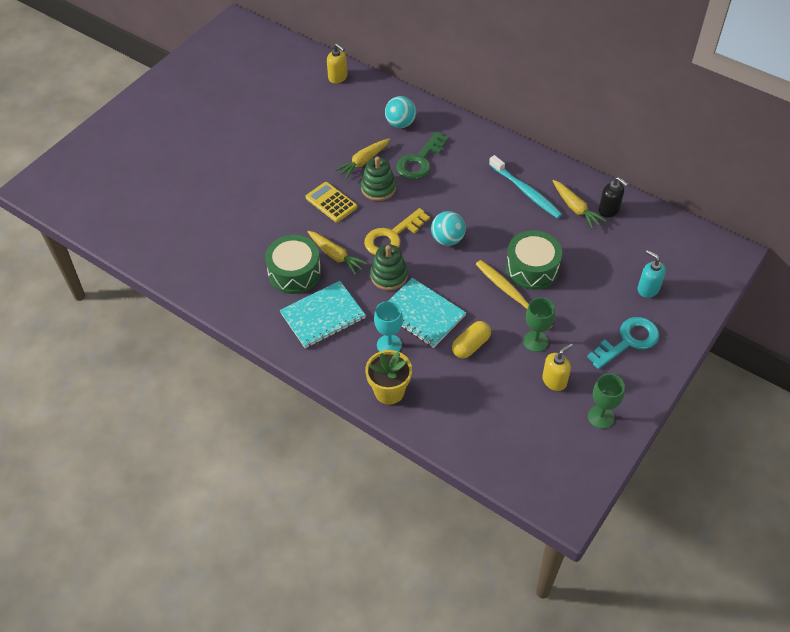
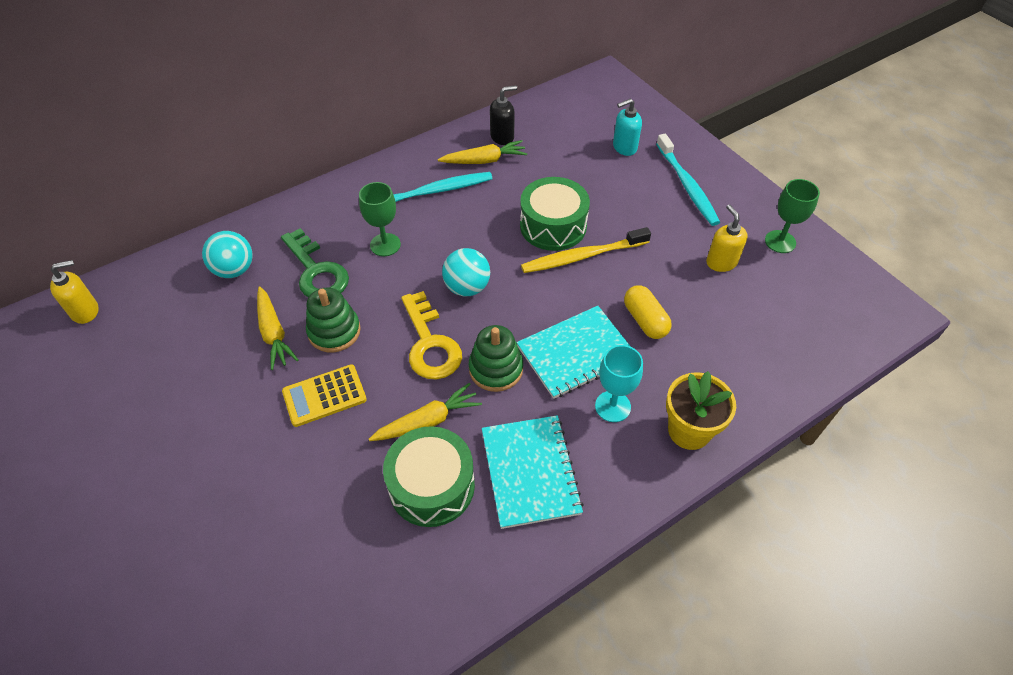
camera: 70 degrees left, 0 degrees up
green goblet [523,297,555,352] -> green goblet moved to [359,182,401,256]
turquoise key [587,317,659,369] -> turquoise toothbrush [656,134,720,226]

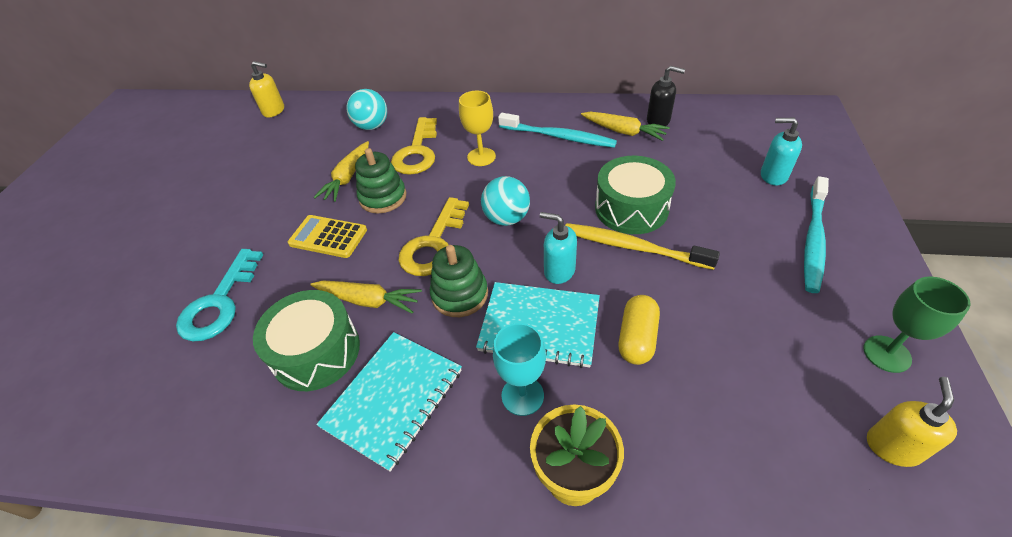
camera: 45 degrees right, 5 degrees down
green key [281,228,349,297] -> yellow key [391,117,437,175]
green goblet [359,182,401,256] -> yellow goblet [459,91,496,166]
yellow soap dispenser [706,204,748,272] -> yellow soap dispenser moved to [867,377,957,467]
none -> turquoise key [176,249,263,342]
none -> turquoise soap dispenser [540,212,577,284]

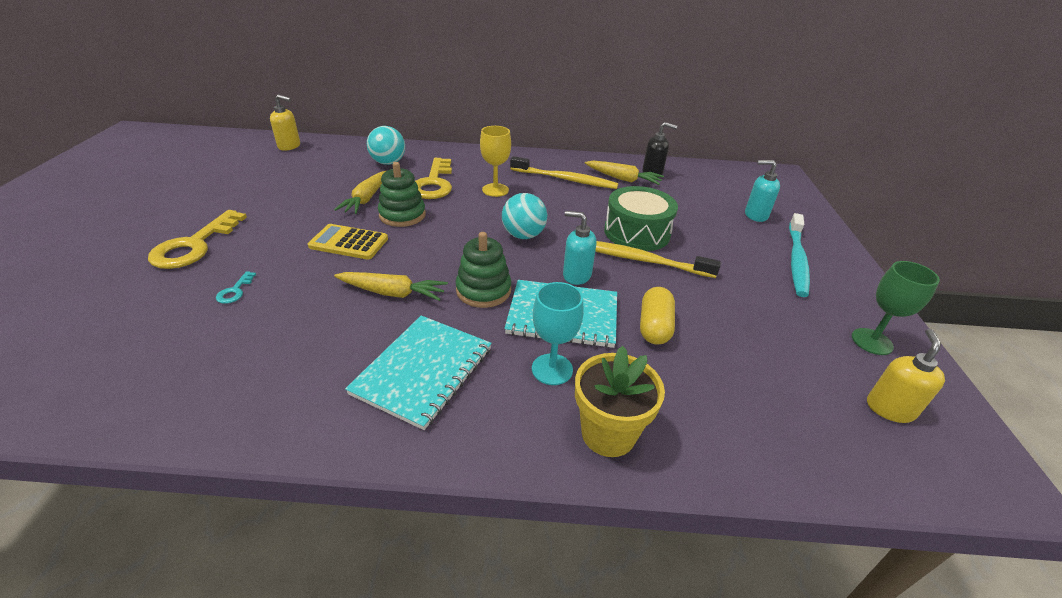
camera: 10 degrees left, 10 degrees down
turquoise key [176,249,263,342] -> turquoise key [216,271,256,304], size x0.43
green drum [253,290,360,391] -> none
yellow key [398,197,469,276] -> yellow key moved to [148,210,247,269]
turquoise toothbrush [498,113,617,148] -> yellow toothbrush [510,156,618,189]

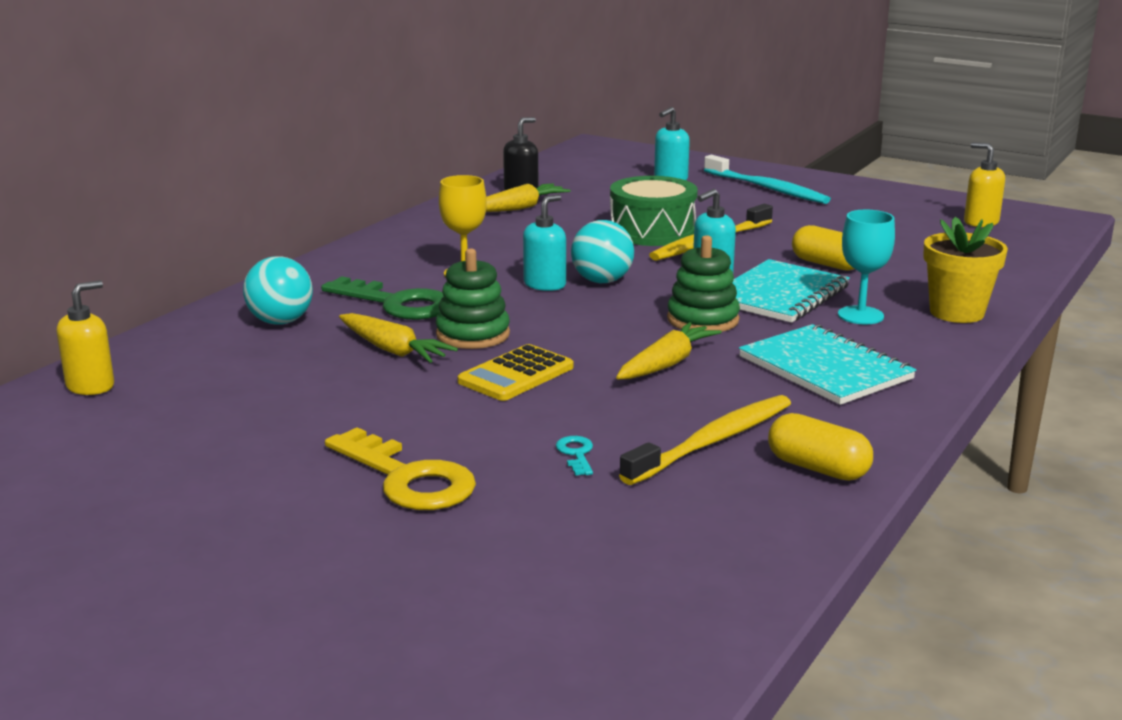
camera: 60 degrees left, 15 degrees down
turquoise key [216,271,256,304] -> turquoise key turned 135 degrees counterclockwise [556,436,593,476]
yellow key [415,158,452,199] -> green key [321,276,444,320]
yellow toothbrush [510,156,618,189] -> yellow toothbrush moved to [619,395,791,485]
green goblet [852,261,940,355] -> none
none -> turquoise soap dispenser [523,194,566,291]
none -> yellow capsule [768,413,873,481]

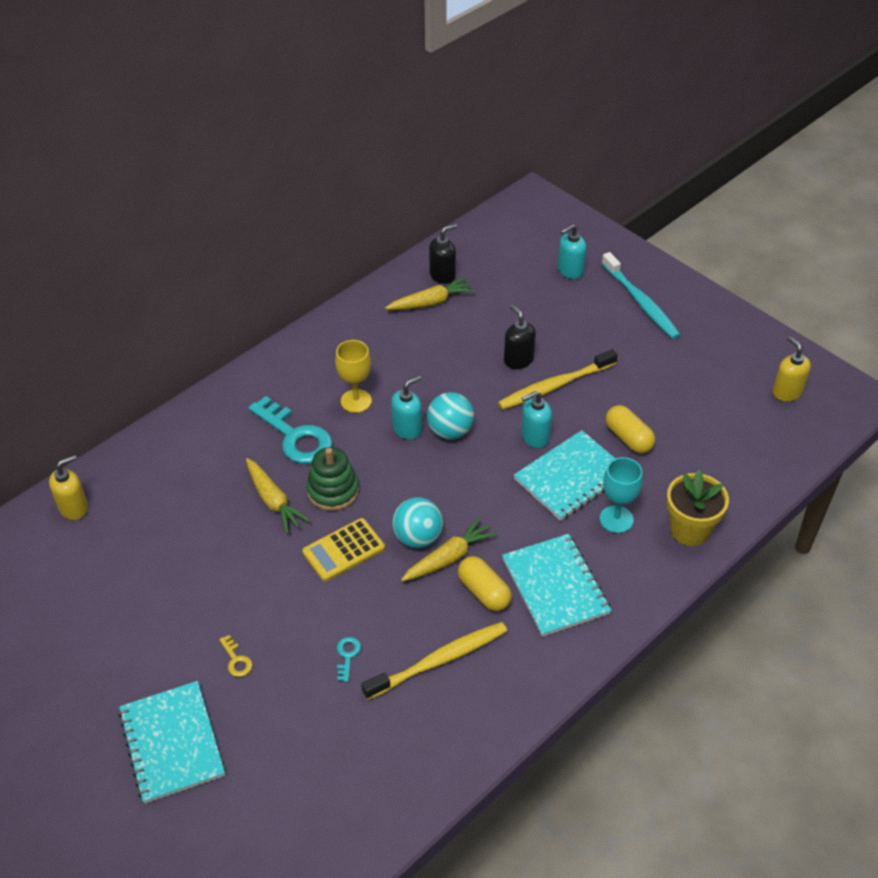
camera: 15 degrees right, 25 degrees up
turquoise ball [243,256,313,325] -> turquoise ball moved to [392,497,443,548]
green key [321,276,444,320] -> turquoise key [249,396,332,464]
yellow key [325,427,476,510] -> yellow key [219,635,253,677], size x0.43
green drum [610,176,698,246] -> black soap dispenser [504,305,536,369]
green stacking toy [667,235,740,332] -> none
yellow capsule [768,413,873,481] -> yellow capsule moved to [458,556,512,611]
none -> turquoise notebook [118,681,225,804]

